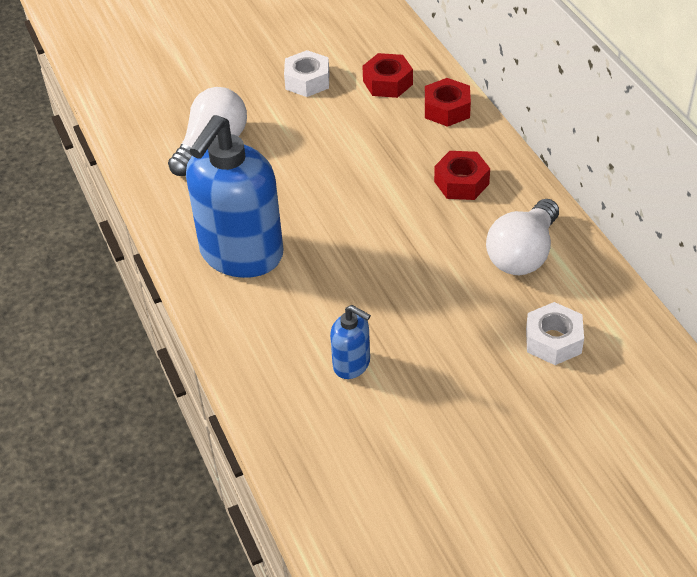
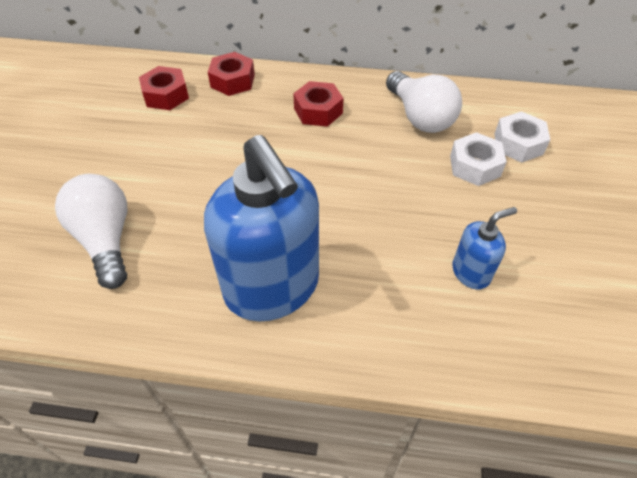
camera: 60 degrees left, 5 degrees up
white nut [284,50,329,97] -> white nut moved to [450,132,507,186]

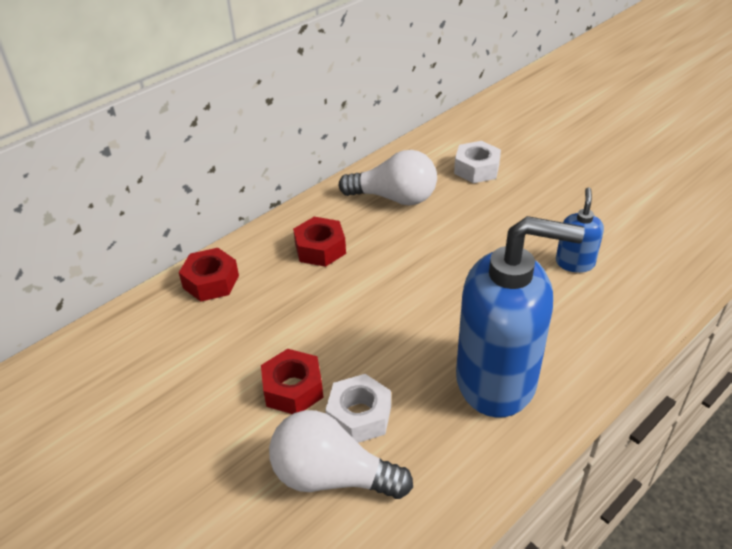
camera: 50 degrees left, 10 degrees down
red nut [139,66,189,110] -> red nut moved to [261,349,324,414]
white nut [450,132,507,186] -> white nut moved to [325,374,391,443]

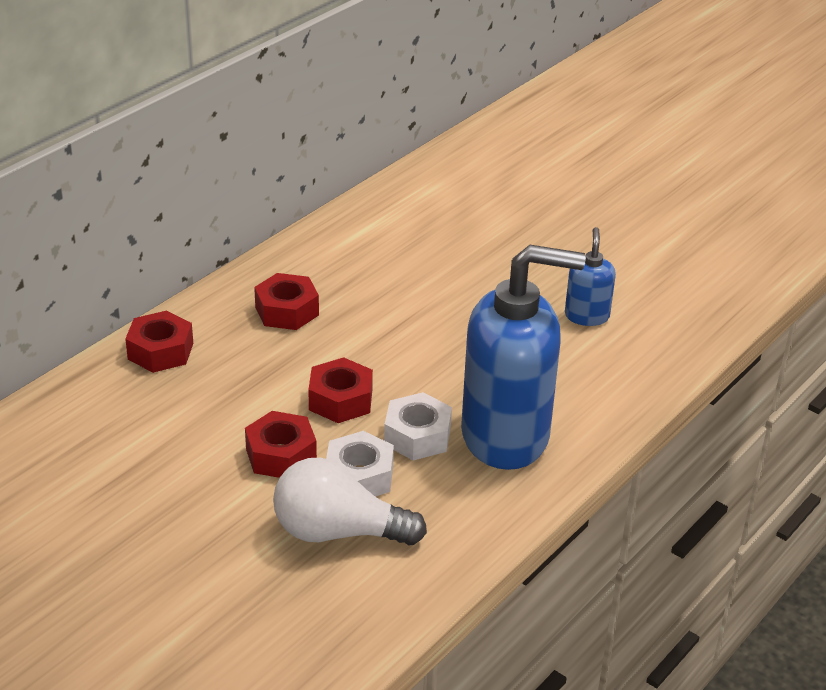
camera: 10 degrees left, 5 degrees down
white light bulb [339,150,437,206] -> none
white nut [454,141,501,183] -> white nut moved to [384,392,452,460]
none -> red nut [308,357,373,423]

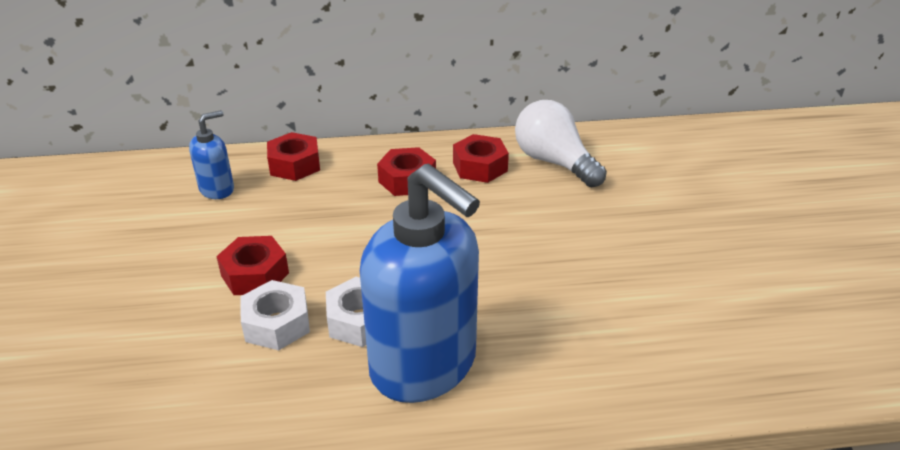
camera: 45 degrees right, 0 degrees up
white light bulb [273,458,427,545] -> white light bulb moved to [515,100,607,187]
red nut [308,357,373,423] -> red nut moved to [453,134,509,183]
blue soap dispenser [565,227,616,326] -> blue soap dispenser moved to [189,110,234,199]

